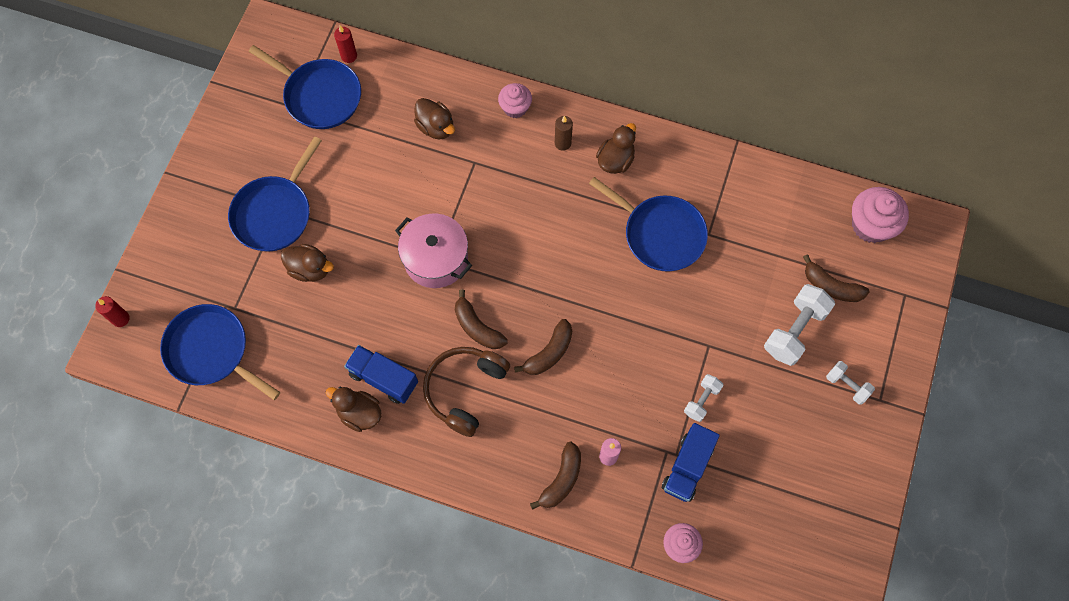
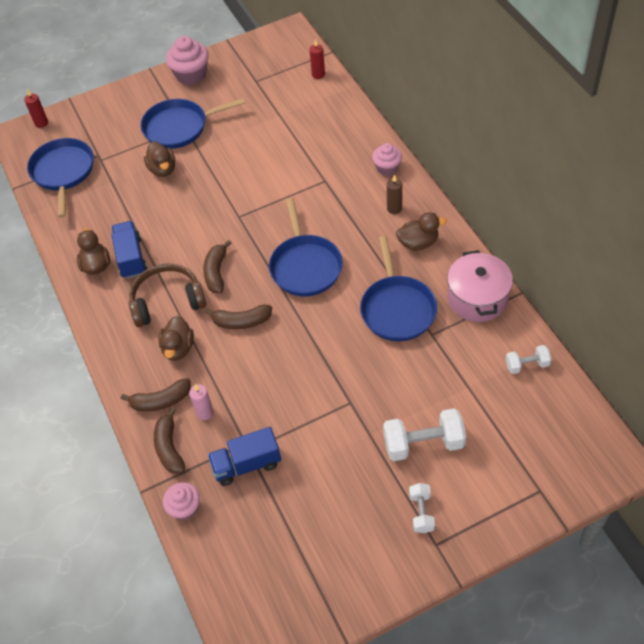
camera: 50 degrees right, 15 degrees down
blue pan [249,45,361,129] -> blue pan moved to [269,198,343,296]
pink pot [395,214,472,288] -> pink pot moved to [447,250,513,322]
brown duck [414,98,455,139] -> brown duck moved to [158,316,194,361]
white dumbbell [684,374,724,422] -> white dumbbell moved to [506,345,552,374]
brown banana [803,254,870,302] -> brown banana moved to [154,408,185,474]
pink cupcake [852,187,909,243] -> pink cupcake moved to [166,36,209,85]

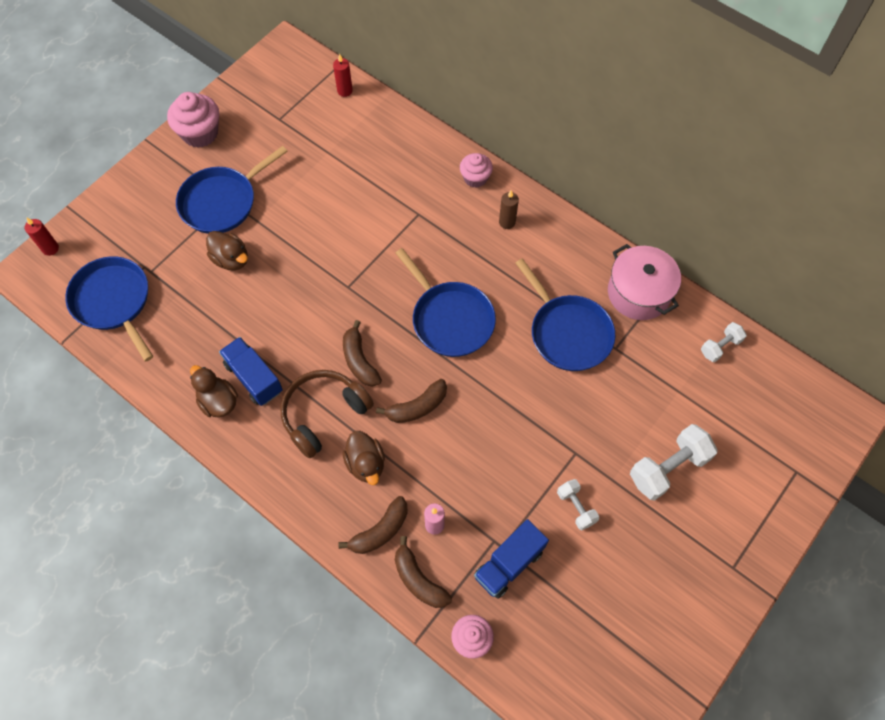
camera: 30 degrees left, 10 degrees up
brown duck [396,212,447,251] -> none
white dumbbell [409,483,435,533] -> white dumbbell moved to [557,479,599,530]

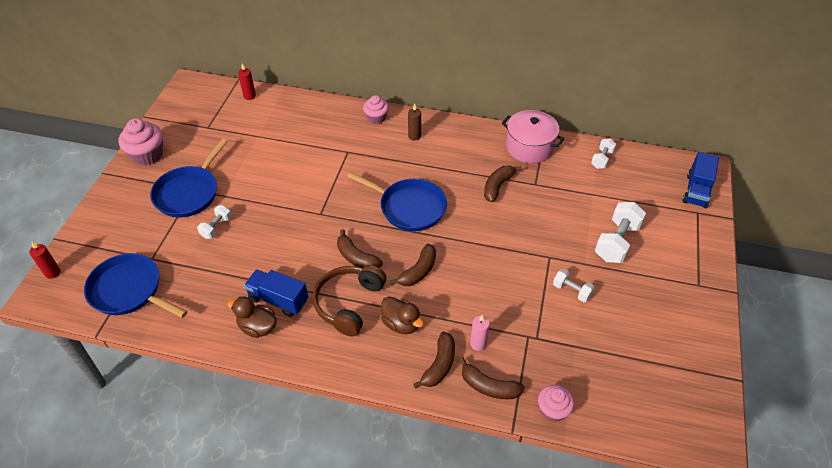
camera: 25 degrees left, 15 degrees down
brown duck [206,231,248,271] -> white dumbbell [197,205,232,239]
blue truck [474,519,549,599] -> blue truck moved to [683,152,719,208]
blue pan [515,259,616,371] -> brown banana [484,166,522,202]

